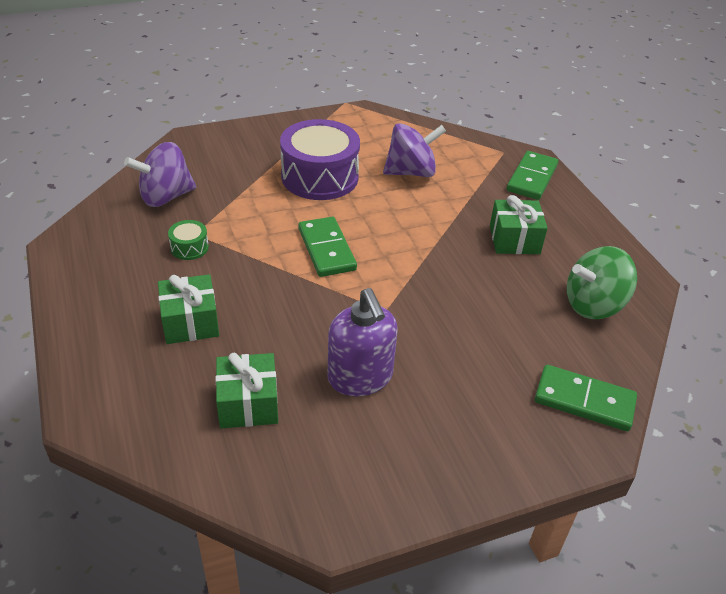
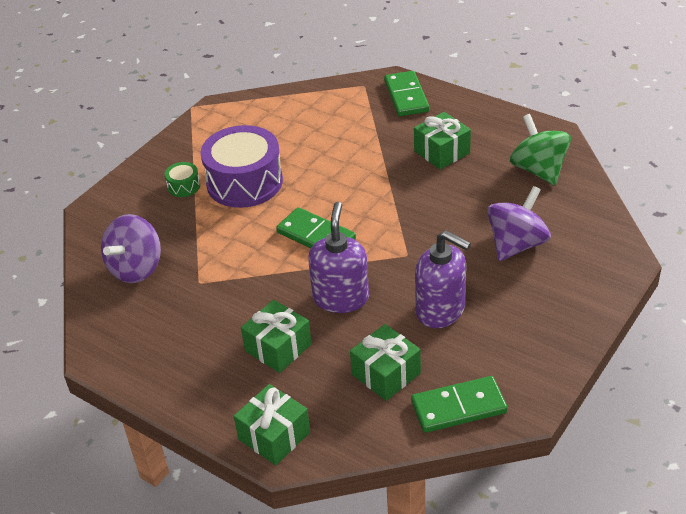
camera: 30 degrees left, 0 degrees up
green drum [168,220,209,260] -> green drum moved to [165,162,200,197]
purple spinning top [383,123,446,177] -> purple spinning top moved to [487,186,551,261]
green domino [535,365,637,431] -> green domino moved to [411,376,507,433]
green spinning top [567,246,637,319] -> green spinning top turned 120 degrees clockwise [510,114,571,186]
none -> green gift [234,384,310,465]
none -> purple soap dispenser [308,202,369,313]

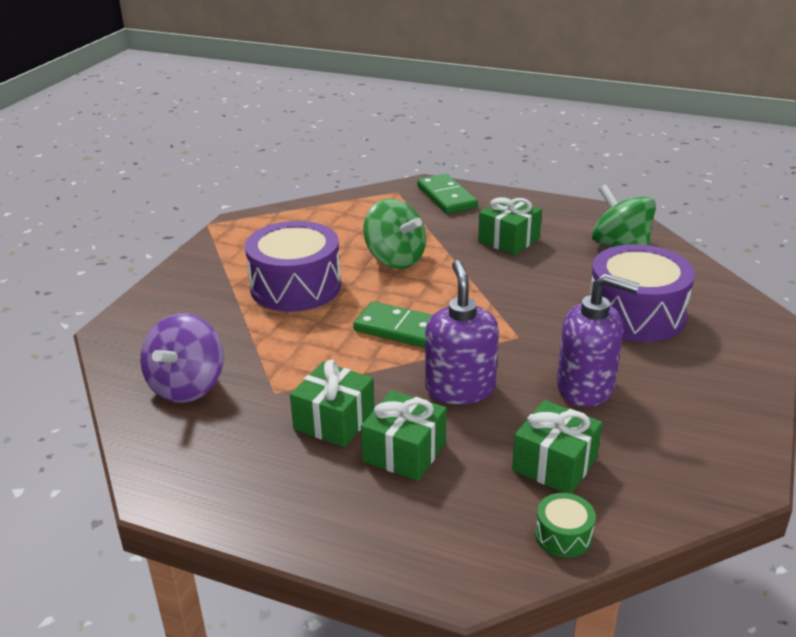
camera: 15 degrees left, 10 degrees down
green drum [165,162,200,197] -> green drum moved to [535,493,596,558]
green gift [234,384,310,465] -> green gift moved to [290,360,375,447]
green domino [411,376,507,433] -> none
purple spinning top [487,186,551,261] -> purple drum [590,244,695,342]
none -> green spinning top [363,199,426,269]

